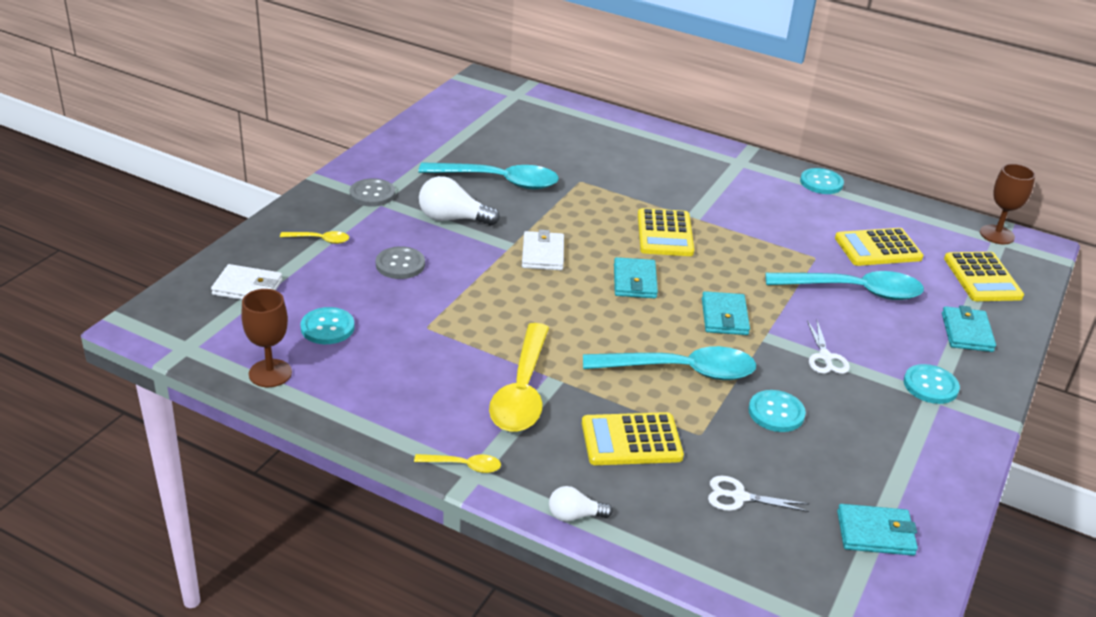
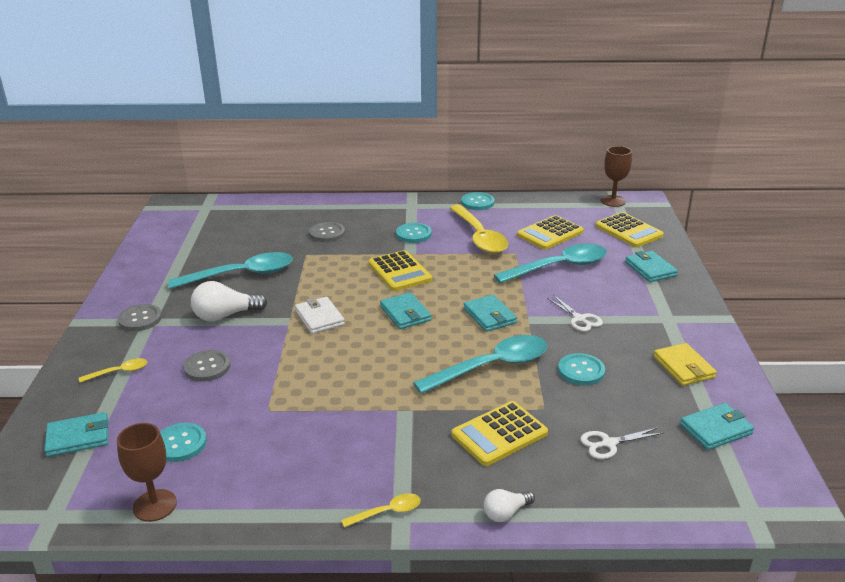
camera: 25 degrees left, 5 degrees down
white wallet [211,264,282,300] -> turquoise wallet [44,412,108,457]
yellow spoon [489,323,549,432] -> yellow spoon moved to [450,205,508,253]
turquoise button [904,364,960,404] -> turquoise button moved to [396,223,432,243]
none -> grey button [309,222,345,242]
none -> yellow wallet [653,343,717,386]

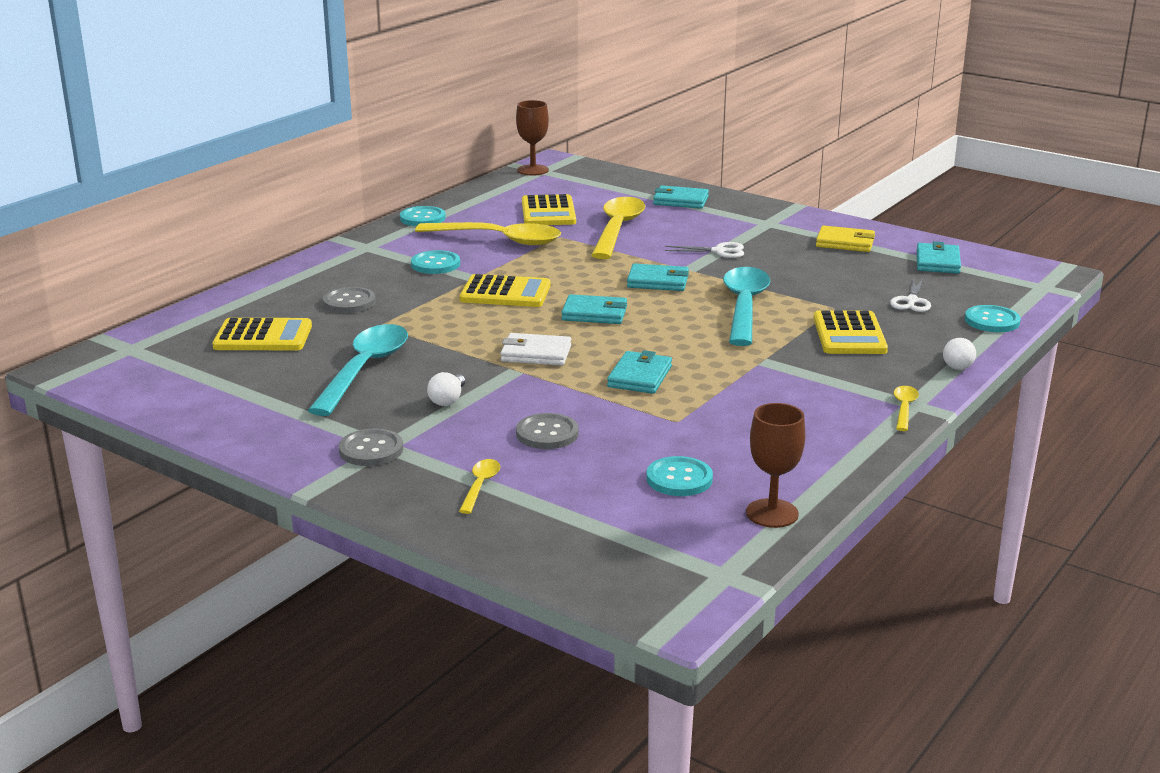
camera: 55 degrees left, 5 degrees down
turquoise wallet [44,412,108,457] -> turquoise wallet moved to [607,350,672,394]
white light bulb [191,281,267,321] -> white light bulb [427,372,465,406], size x0.58
turquoise spoon [494,244,607,283] -> yellow spoon [591,197,645,259]
turquoise button [558,353,605,385] -> turquoise button moved to [965,305,1021,332]
yellow calculator [595,212,664,247] -> yellow calculator moved to [212,318,312,351]

